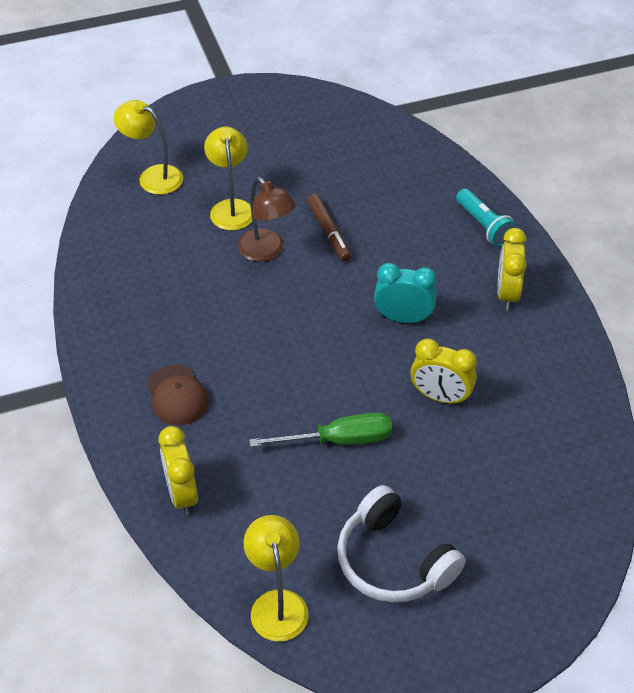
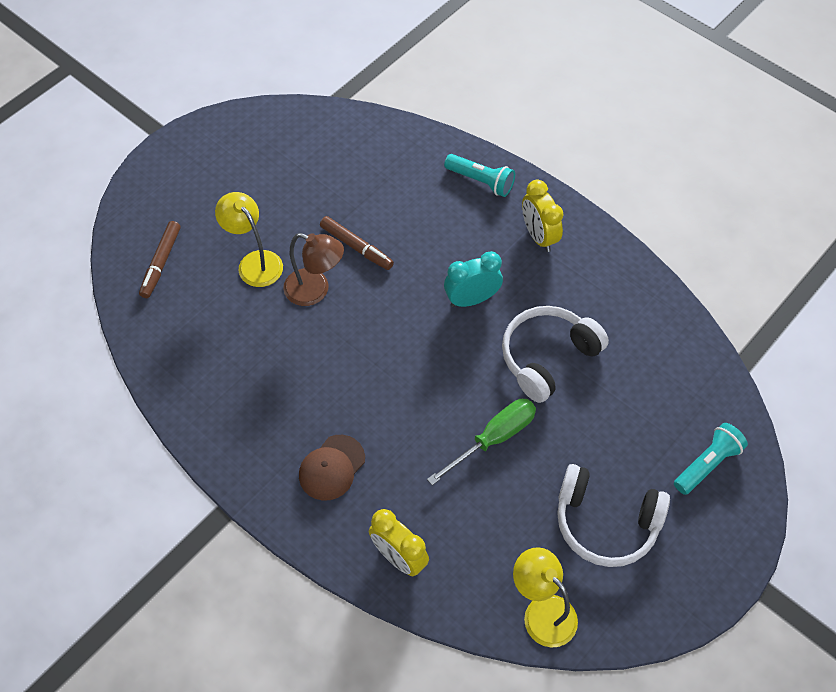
camera: 30 degrees left, 10 degrees up
yellow lamp [113,100,183,195] -> brown marker [139,221,180,298]
brown cap [147,365,209,425] -> brown cap turned 90 degrees clockwise [299,435,365,500]
yellow clock [410,338,477,405] -> white headphones [502,306,609,403]
none -> turquoise flashlight [674,423,748,495]

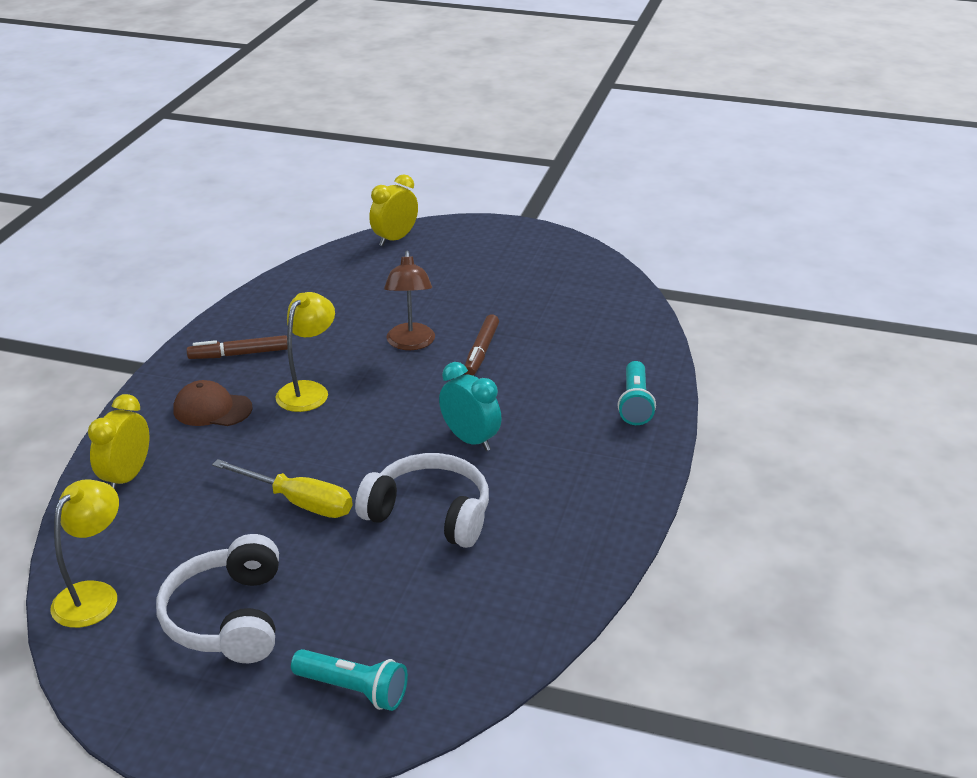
camera: 65 degrees right, 25 degrees down
brown marker [139,221,180,298] -> brown marker moved to [187,335,288,359]
yellow lamp [215,192,283,287] -> yellow lamp moved to [276,292,335,412]
green screwdriver [427,399,536,485] -> yellow screwdriver [212,459,352,518]
yellow clock [522,180,563,252] -> yellow clock moved to [369,174,418,246]

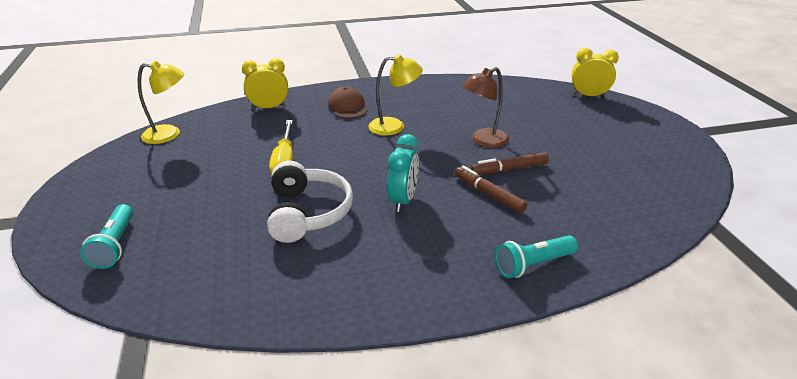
camera: 60 degrees right, 0 degrees up
white headphones [156,534,279,663] -> none
brown marker [187,335,288,359] -> brown marker moved to [455,166,528,213]

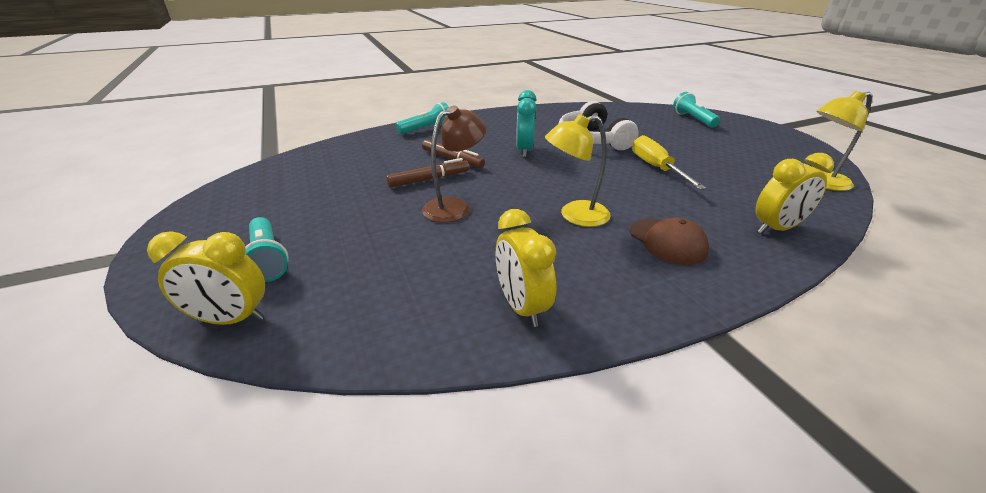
camera: 170 degrees right, 0 degrees up
none -> turquoise flashlight [245,217,289,282]
none -> yellow clock [496,209,556,327]

